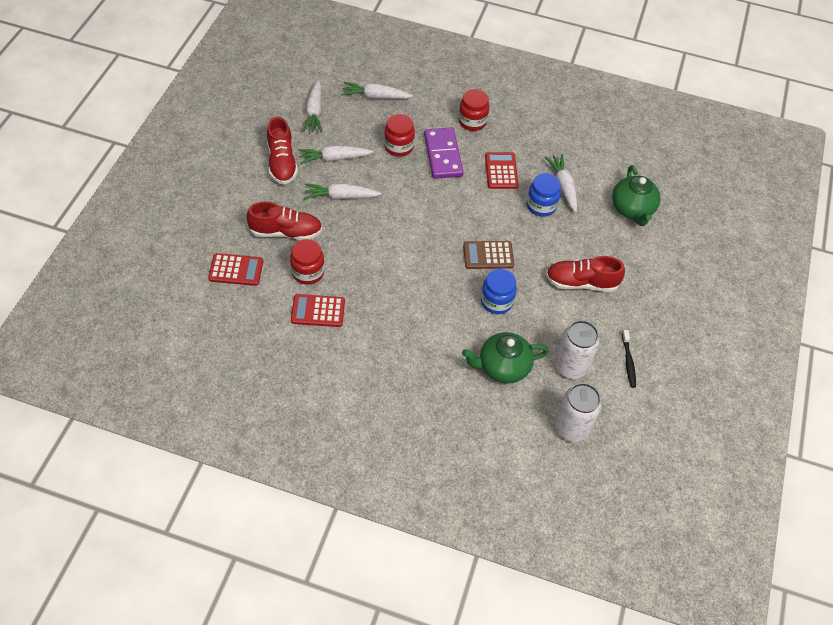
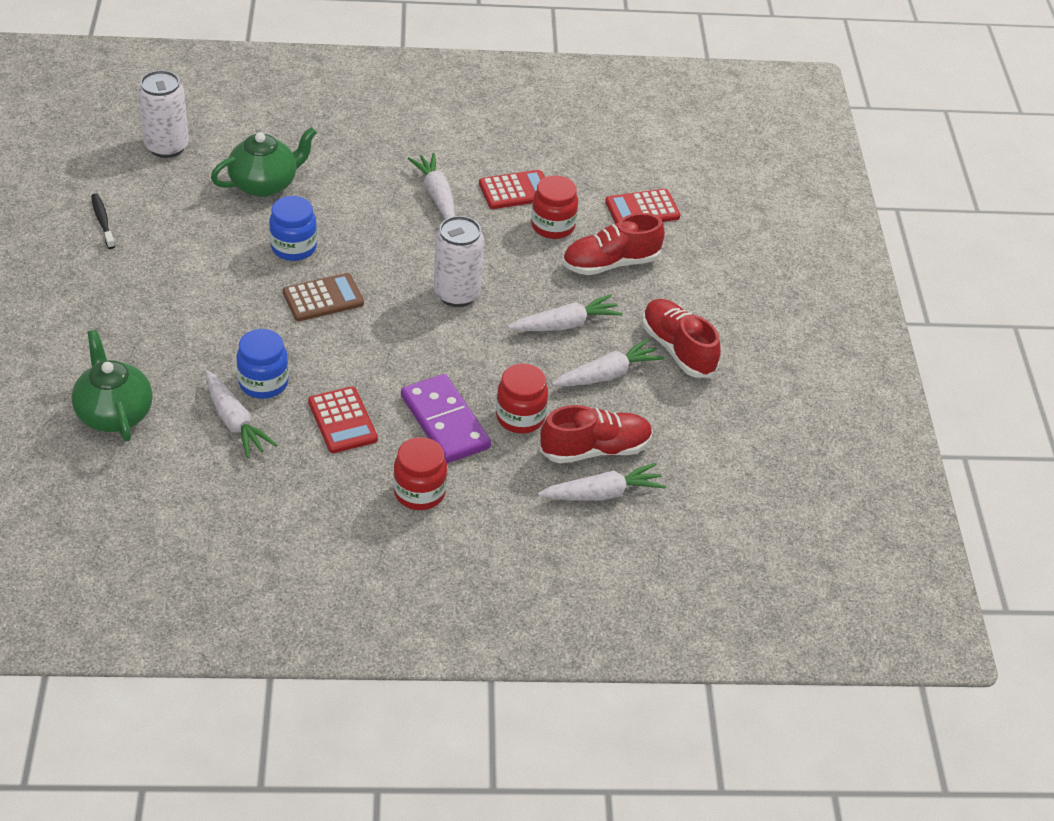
camera: 160 degrees right, 10 degrees down
white carrot [303,80,322,133] -> white carrot moved to [408,153,455,220]
red shoe [546,256,625,292] -> red shoe moved to [540,405,653,464]
white can [554,320,600,379] -> white can moved to [434,216,484,307]

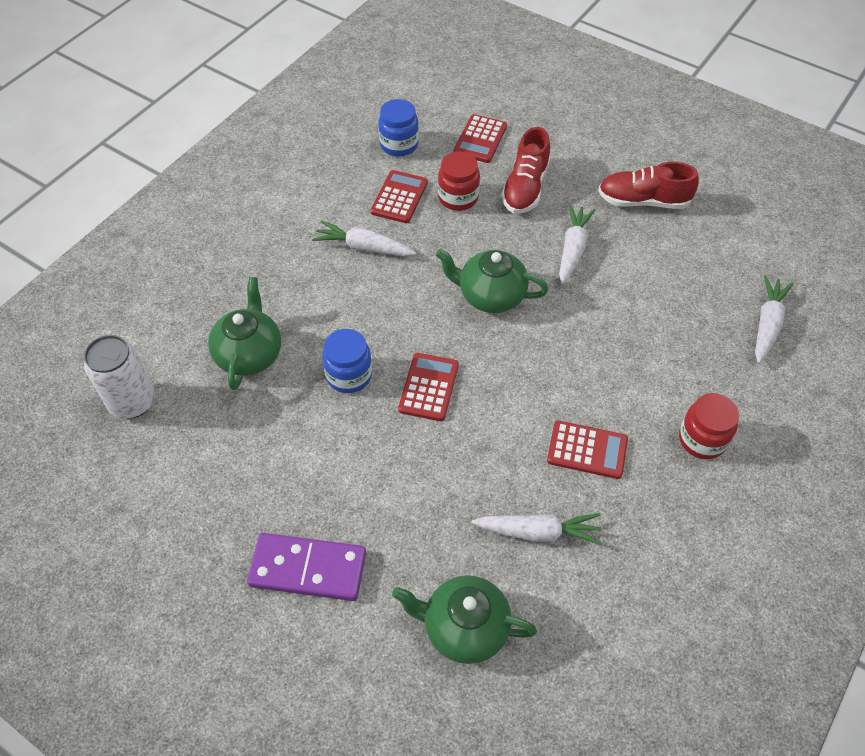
camera: 50 degrees left, 10 degrees up
black toothbrush [91,193,115,249] -> none
blue jar [236,329,289,399] -> blue jar moved to [379,99,419,156]
brown calculator [283,273,364,321] -> red calculator [398,353,459,421]
purple domino [401,374,491,463] -> purple domino moved to [247,533,366,601]
white can [434,216,484,307] -> green teapot [435,249,548,313]
red jar [496,363,548,434] -> none
red shoe [540,405,653,464] -> none
white carrot [552,339,664,386] -> none

